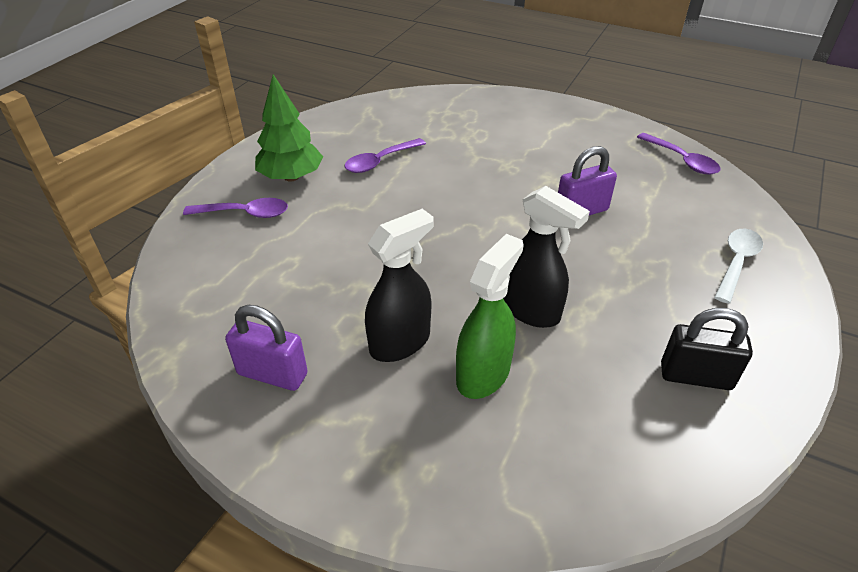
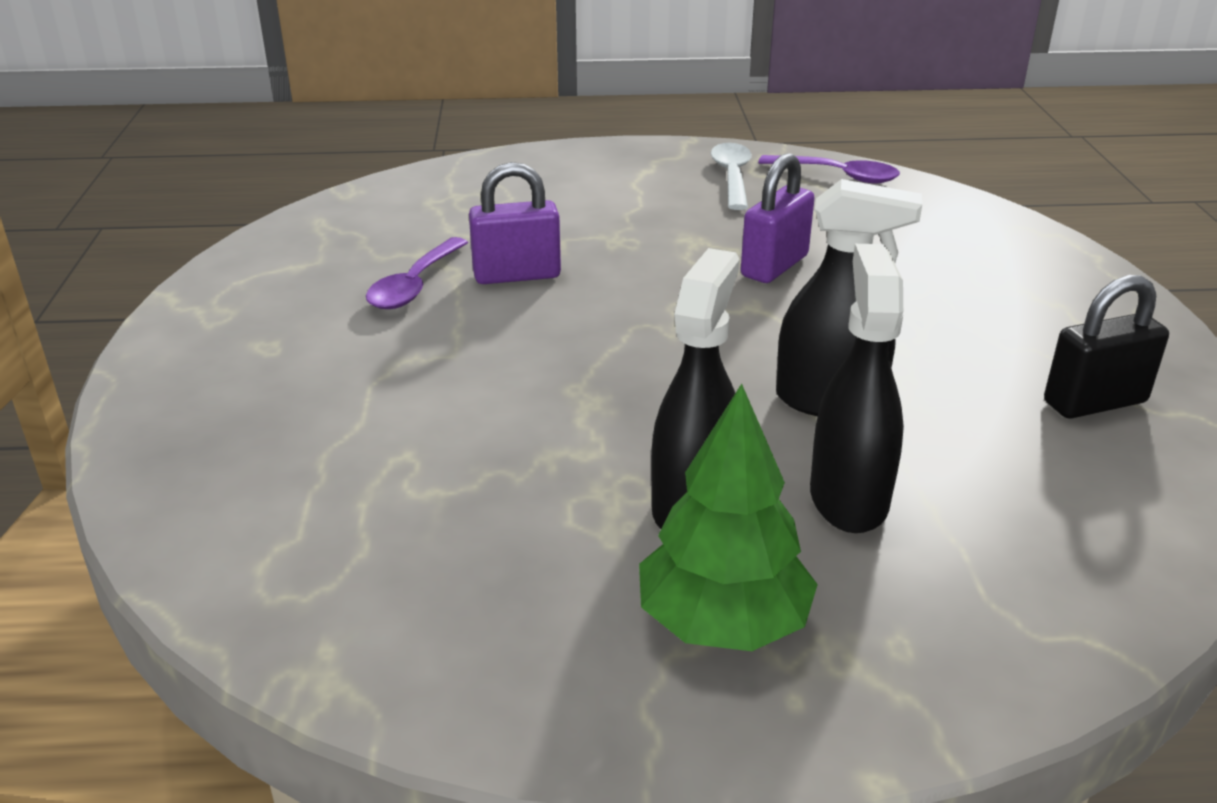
camera: 30 degrees left, 10 degrees down
purple spoon [183,198,288,218] -> none
purple padlock [225,305,308,391] -> purple padlock moved to [469,162,561,284]
green tree [255,74,323,182] -> green tree moved to [639,384,818,651]
green spray bottle [456,234,524,399] -> black spray bottle [810,244,904,533]
white spoon [714,229,763,304] -> white spoon moved to [711,143,752,210]

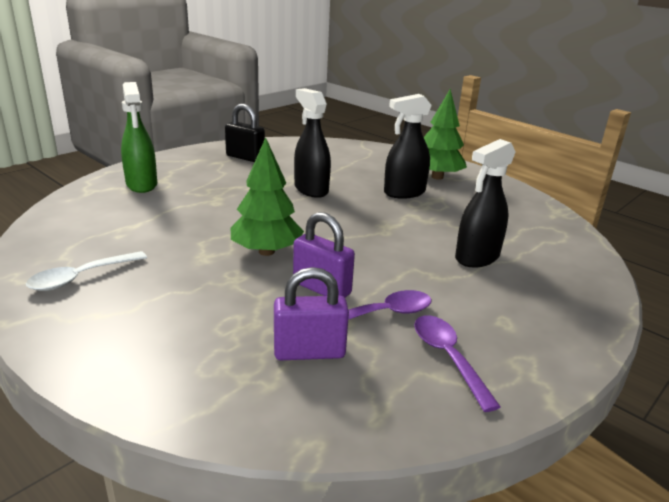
camera: 135 degrees left, 5 degrees down
purple padlock [741,153,815,283] -> purple padlock moved to [274,267,349,360]
purple spoon [758,155,900,183] -> purple spoon moved to [414,315,501,412]
black spray bottle [810,244,904,533] -> black spray bottle moved to [455,139,516,268]
none -> green spray bottle [121,82,157,193]
none -> green tree [231,137,304,256]

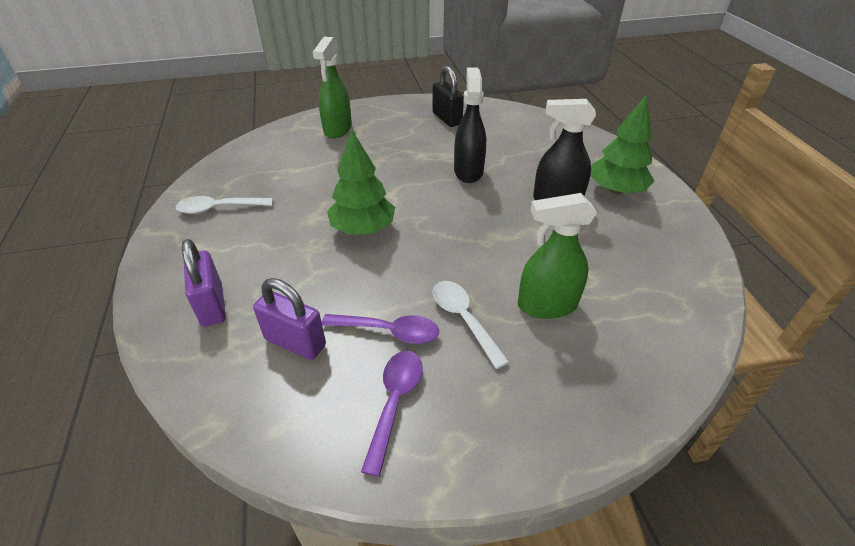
camera: 35 degrees right, 15 degrees up
purple padlock [293,212,355,297] -> purple padlock moved to [182,239,226,327]
black spray bottle [455,139,516,268] -> green spray bottle [518,193,597,319]
none -> white spoon [432,281,509,369]

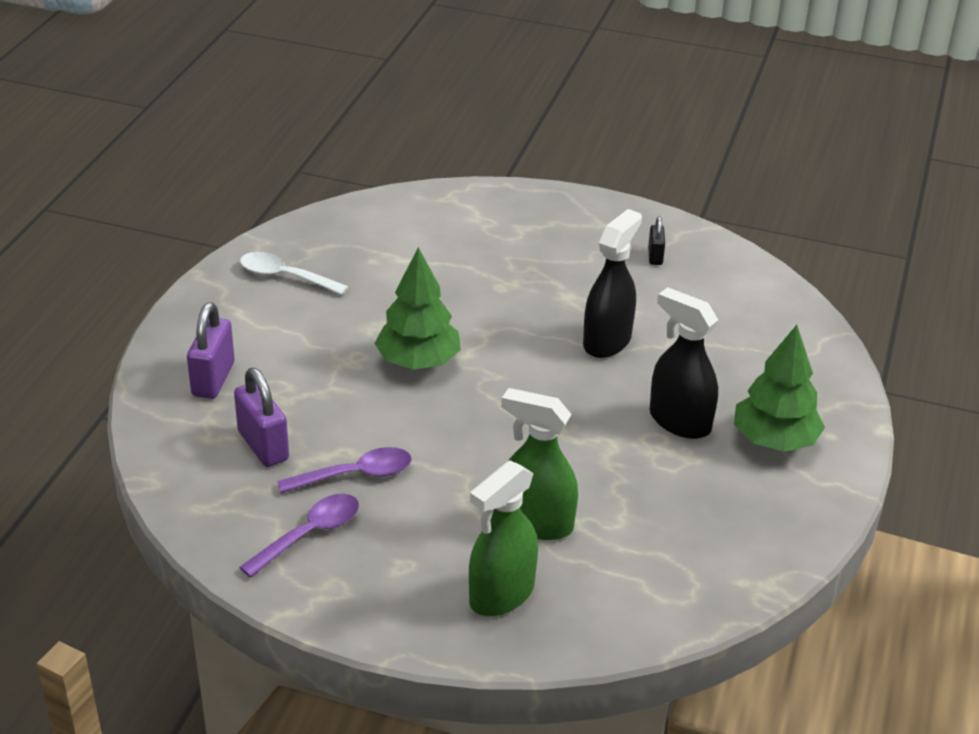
camera: 30 degrees right, 5 degrees down
green spray bottle [312,37,352,138] -> green spray bottle moved to [469,461,538,616]
purple spoon [322,314,439,344] -> purple spoon turned 60 degrees counterclockwise [277,447,412,493]
black padlock [432,66,464,127] -> black padlock [648,216,665,265], size x0.57
white spoon [432,281,509,369] -> none

